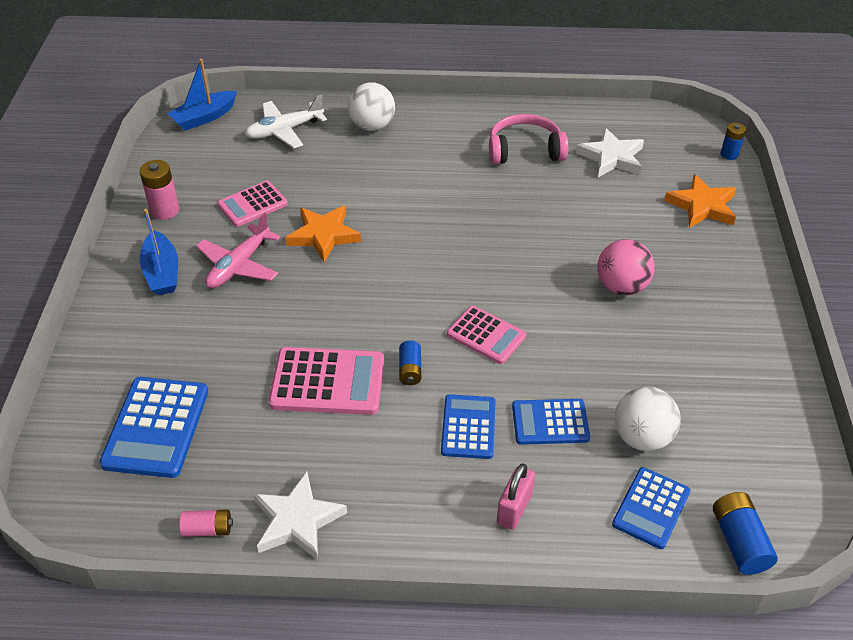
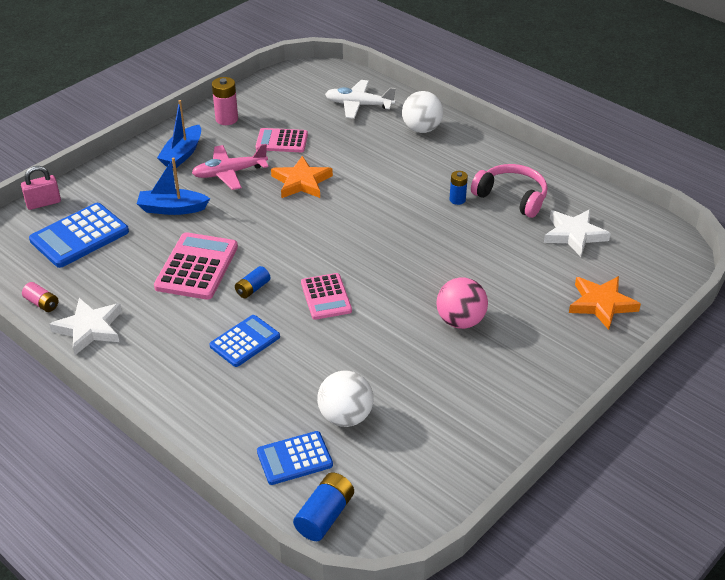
camera: 40 degrees right, 5 degrees down
blue boat [167,59,237,131] -> blue boat moved to [137,158,210,215]
pink calculator [269,347,384,415] -> pink calculator turned 120 degrees counterclockwise [154,232,238,300]
pink padlock [497,463,535,530] -> pink padlock moved to [21,166,61,210]
blue calculator [512,399,590,445] -> none
blue battery [721,123,746,160] -> blue battery moved to [449,171,468,205]

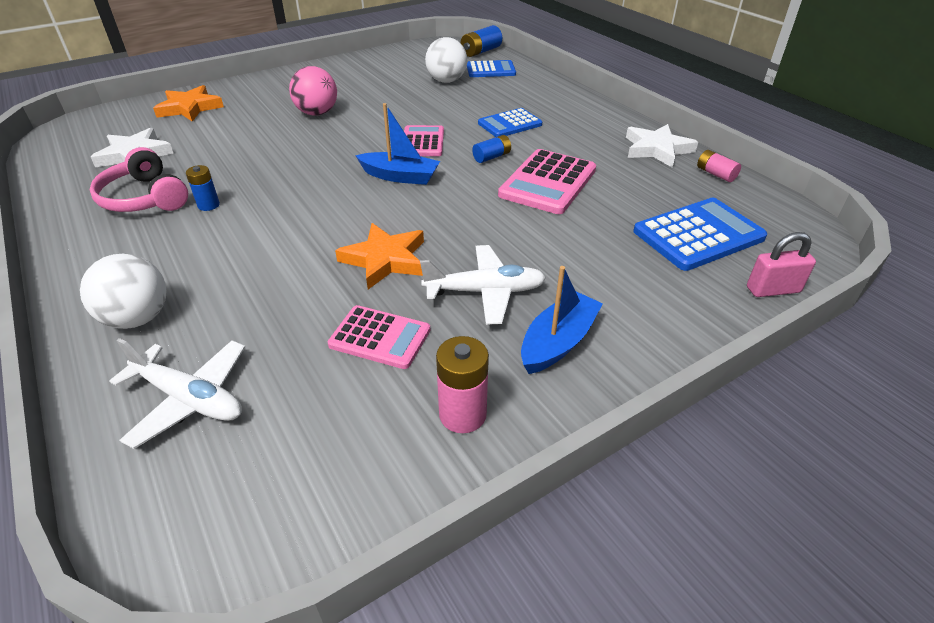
camera: 165 degrees left, 0 degrees up
blue boat [137,158,210,215] -> blue boat moved to [355,103,440,185]
pink plane [192,144,269,190] -> white plane [420,245,546,325]

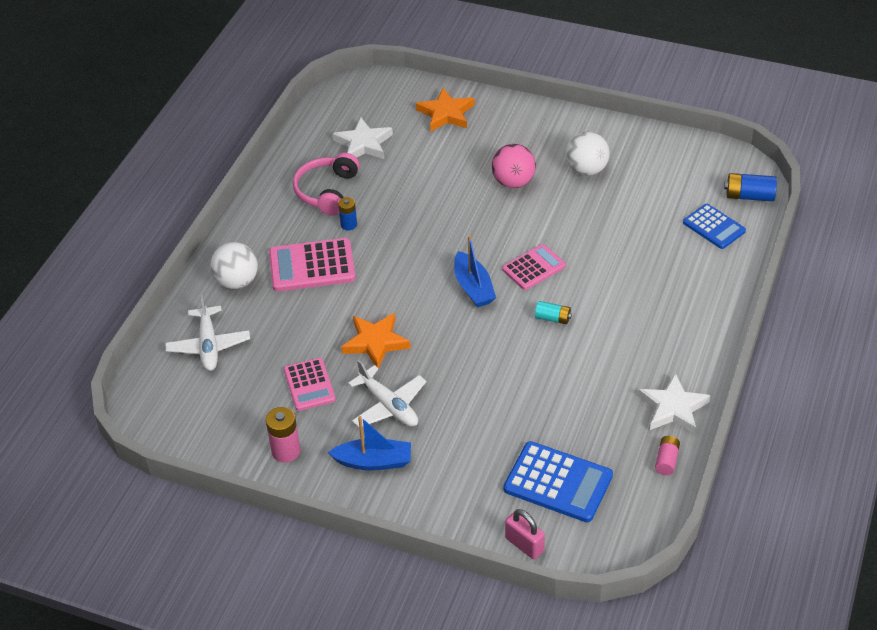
camera: 55 degrees right, 5 degrees up
white ball [425,37,467,83] -> white ball moved to [565,131,610,176]
blue battery [472,135,511,163] -> turquoise battery [535,301,572,324]
blue calculator [478,108,542,137] -> none
pink calculator [498,149,596,214] -> pink calculator moved to [269,238,356,292]

